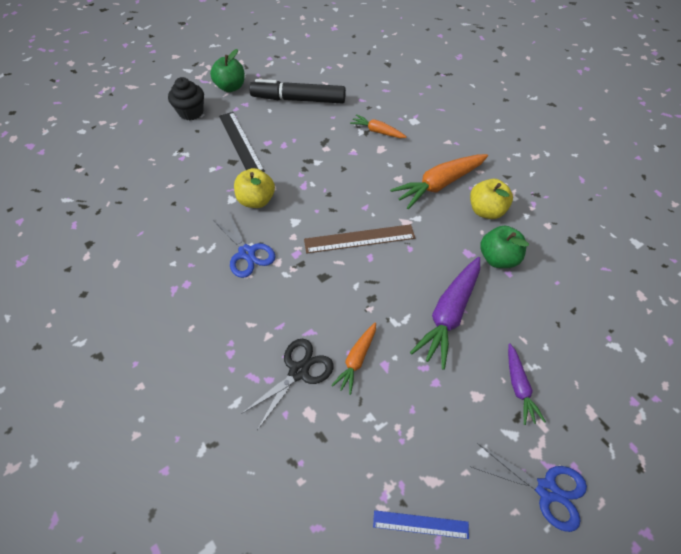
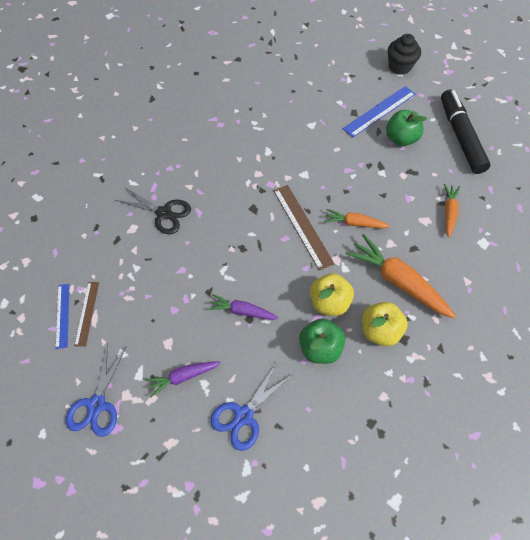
camera: 75 degrees right, 5 degrees up
green apple [210,49,245,92] -> green apple moved to [386,110,427,146]
blue scissors [212,210,276,278] -> blue scissors moved to [210,361,293,451]
black ruler [219,112,265,172] -> blue ruler [343,86,416,137]
yellow apple [234,168,275,208] -> yellow apple moved to [310,273,354,316]
orange carrot [331,323,376,395] -> orange carrot moved to [325,209,390,229]
purple carrot [410,257,480,370] -> purple carrot [208,294,279,320], size x0.57
none -> brown ruler [74,282,99,347]

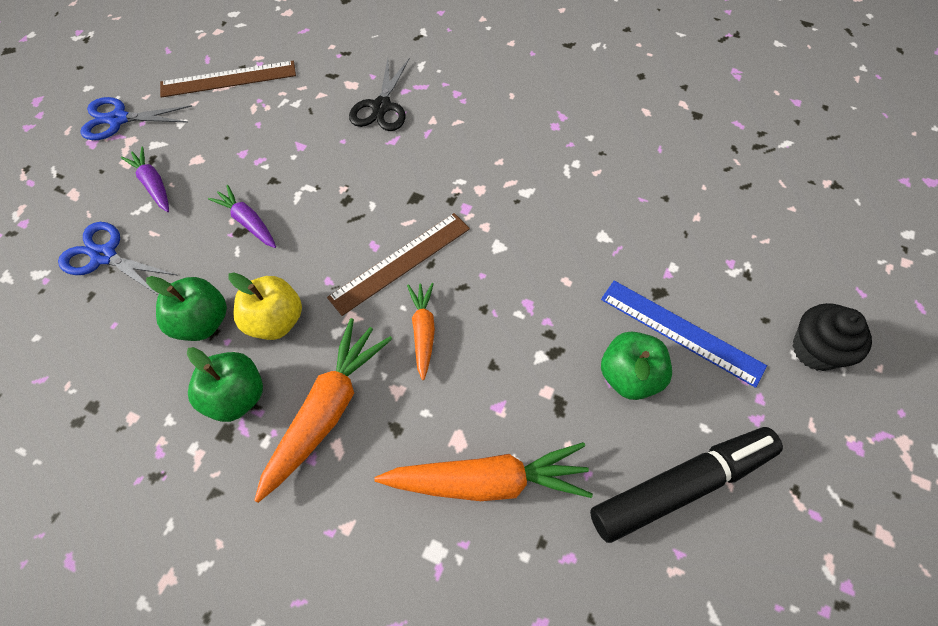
camera: 75 degrees right, 0 degrees up
blue ruler [56,284,70,349] -> none
brown ruler [74,282,99,347] -> brown ruler [160,61,296,98], size x1.63
purple carrot [208,294,279,320] -> purple carrot turned 45 degrees counterclockwise [208,185,276,248]
yellow apple [362,302,408,346] -> green apple [186,347,263,422]
orange carrot [444,184,460,238] -> orange carrot [375,442,593,501], size x1.76

